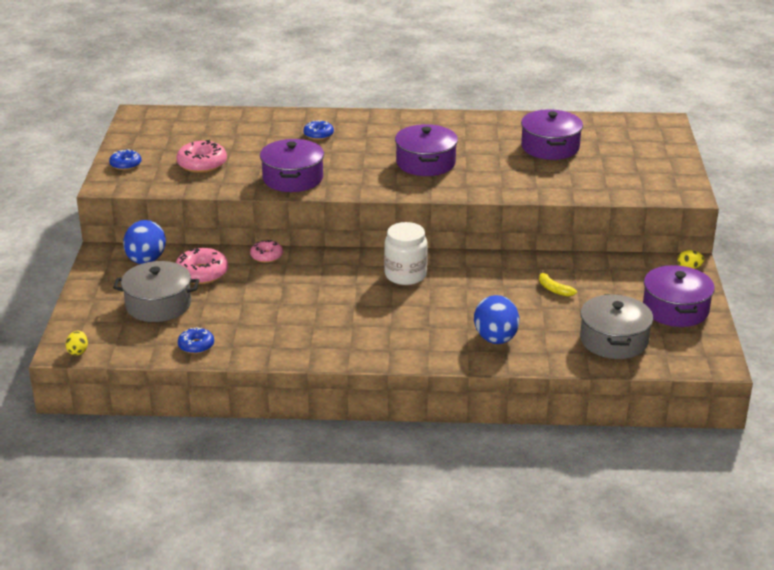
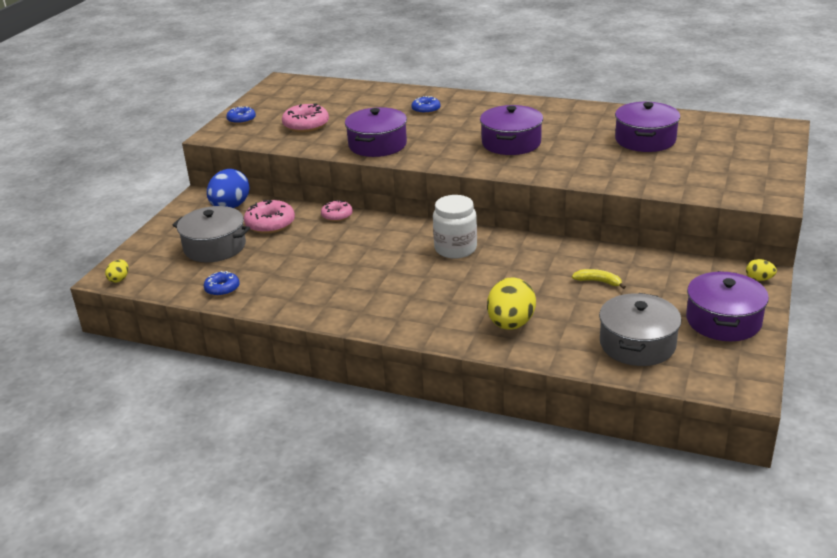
camera: 20 degrees right, 0 degrees up
blue egg [474,295,519,344] -> yellow egg [487,278,536,330]
yellow banana [539,270,577,297] -> yellow banana turned 135 degrees clockwise [572,269,626,289]

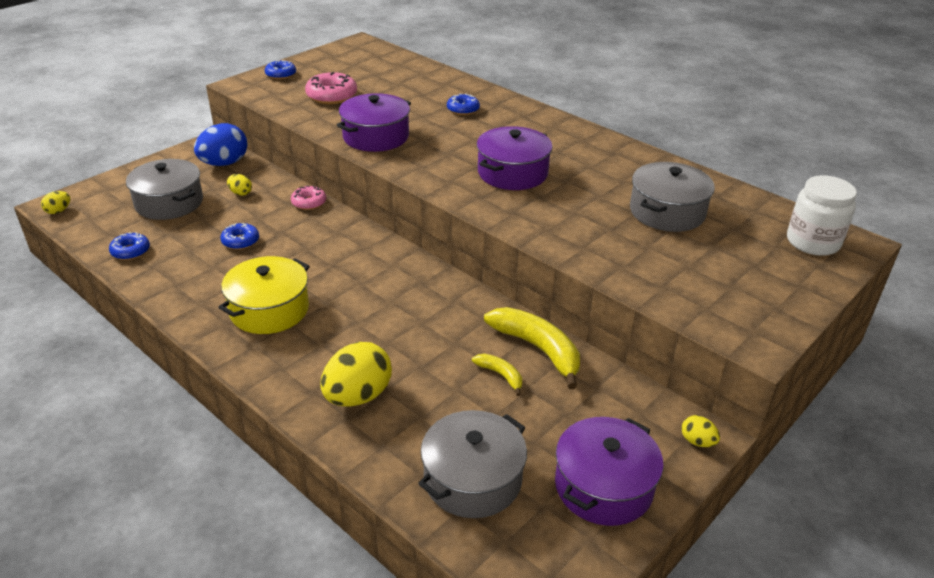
camera: 20 degrees right, 5 degrees up
pink donut [244,200,295,234] -> yellow egg [227,174,252,196]
white jar [433,195,477,259] -> white jar moved to [787,175,857,256]
purple pot [615,102,680,152] -> grey pot [630,162,715,232]
none -> yellow pot [218,256,310,334]
none -> blue donut [220,223,259,250]
none -> yellow banana [484,307,580,389]

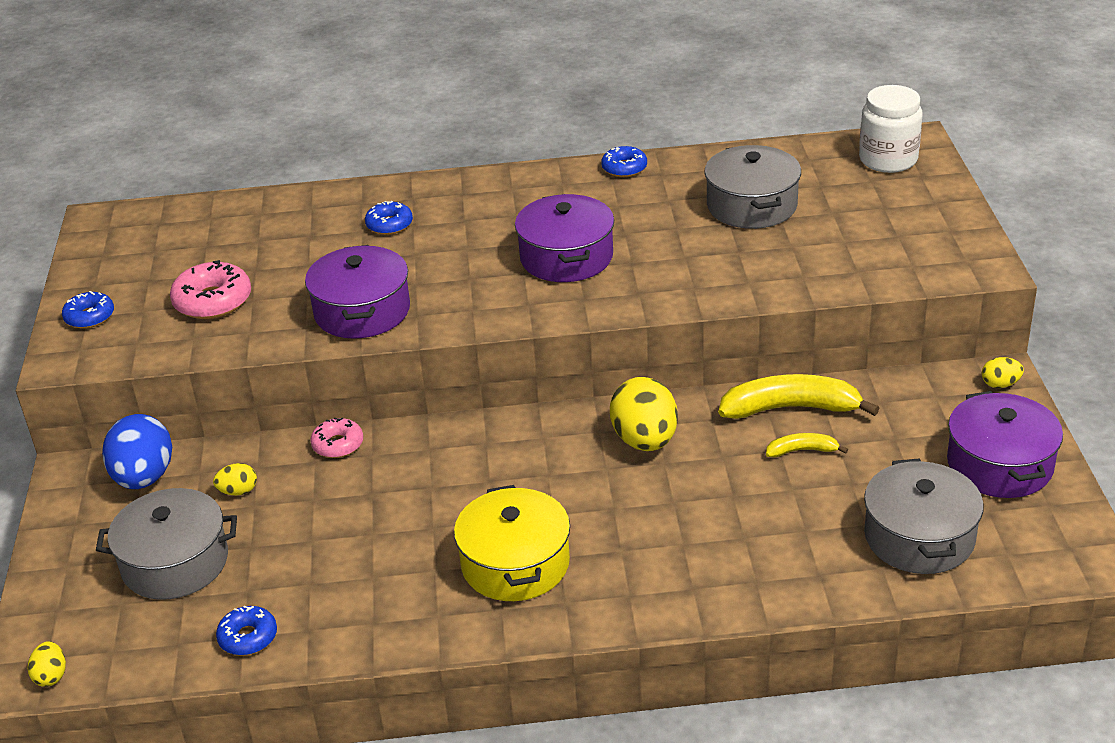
camera: 45 degrees left, 0 degrees up
blue donut [220,223,259,250] -> blue donut moved to [601,146,647,177]
yellow egg [320,342,392,407] -> yellow egg moved to [610,377,678,451]

